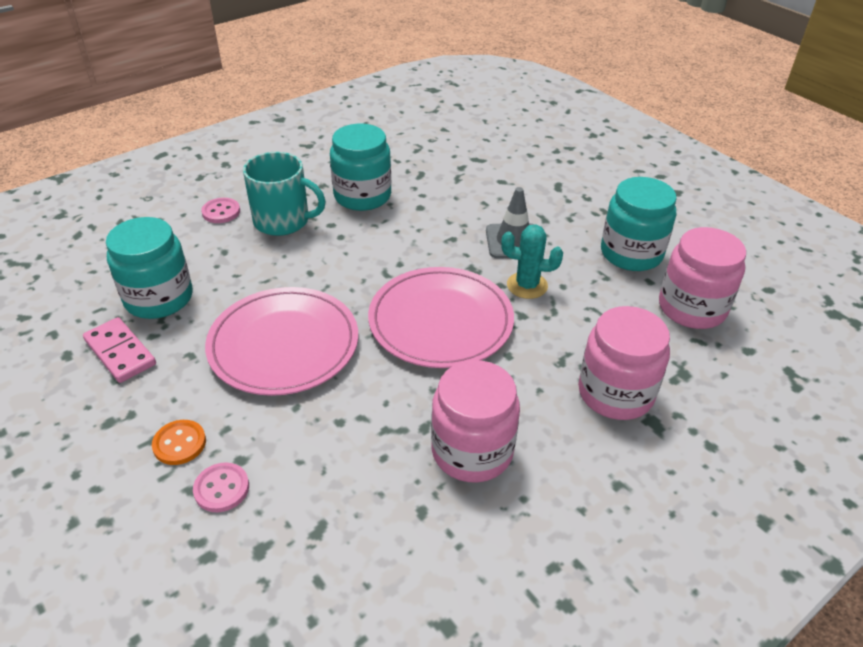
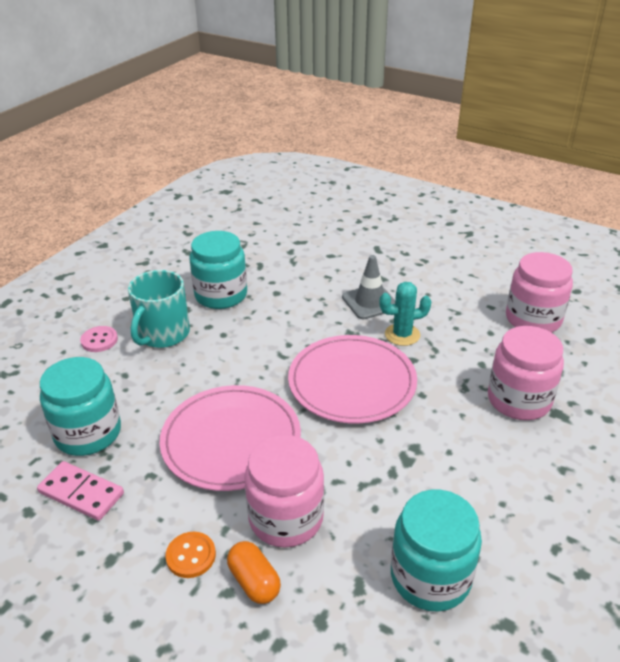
camera: 20 degrees left, 5 degrees down
pink button [193,463,249,512] -> orange capsule [227,541,281,604]
turquoise mug [243,152,326,236] -> turquoise mug turned 120 degrees clockwise [128,270,190,348]
pink jar [431,360,520,483] -> pink jar moved to [244,435,324,547]
turquoise jar [601,177,677,271] -> turquoise jar moved to [391,489,482,612]

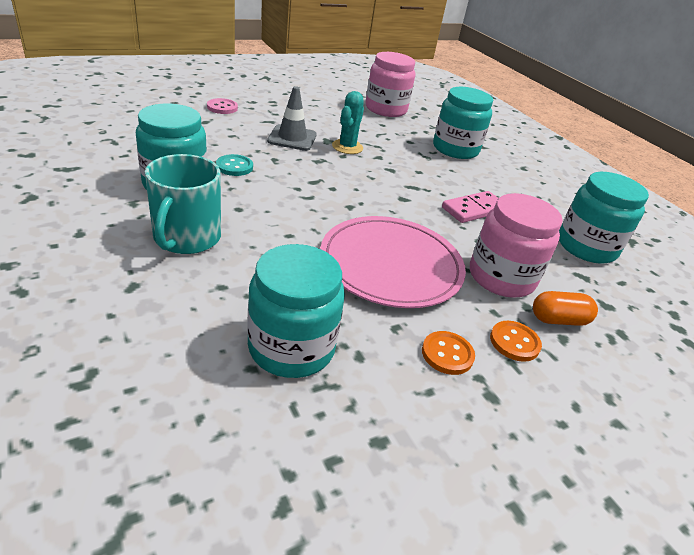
camera: 65 degrees left, 0 degrees up
pink domino [37,461,124,521] -> pink domino moved to [442,191,499,223]
pink button [80,326,118,352] -> pink button moved to [207,98,238,114]
turquoise mug [128,270,190,348] -> turquoise mug turned 45 degrees clockwise [145,154,221,254]
pink plate [288,335,417,424] -> none
pink jar [488,326,564,420] -> turquoise jar [433,87,493,159]
none -> turquoise button [216,154,253,176]
none -> orange button [422,331,475,375]

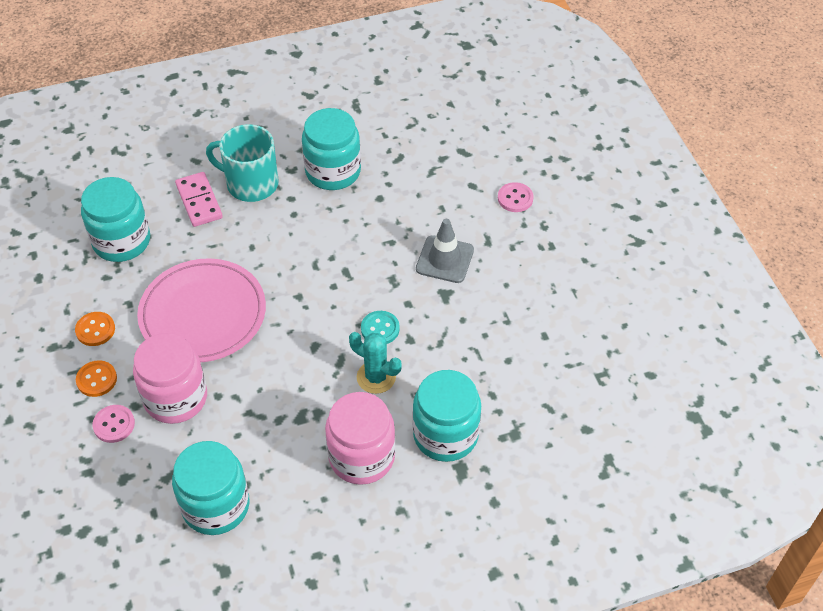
camera: 105 degrees right, 15 degrees up
turquoise button [216,154,253,176] -> turquoise button moved to [361,311,400,344]
turquoise cactus [332,91,364,154] -> turquoise cactus moved to [349,332,402,394]
pink jar [366,52,415,117] -> pink jar moved to [325,392,395,485]
pink domino [442,191,499,223] -> pink domino moved to [175,172,223,227]
orange capsule [533,291,598,326] -> pink button [92,405,135,443]

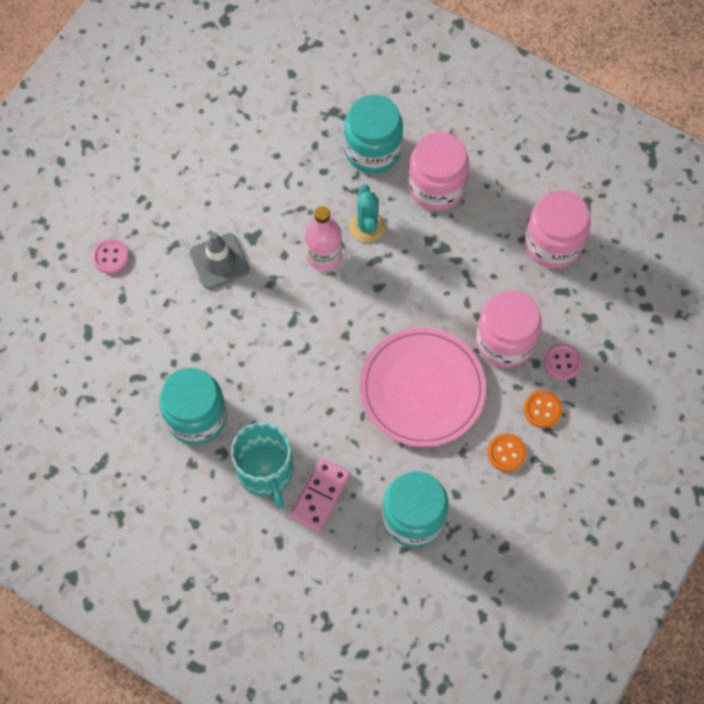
camera: 130 degrees left, 15 degrees up
turquoise jar [172,441,250,535] -> pink jar [525,190,591,269]
turquoise button [361,311,400,344] -> pink bottle [305,206,342,271]

